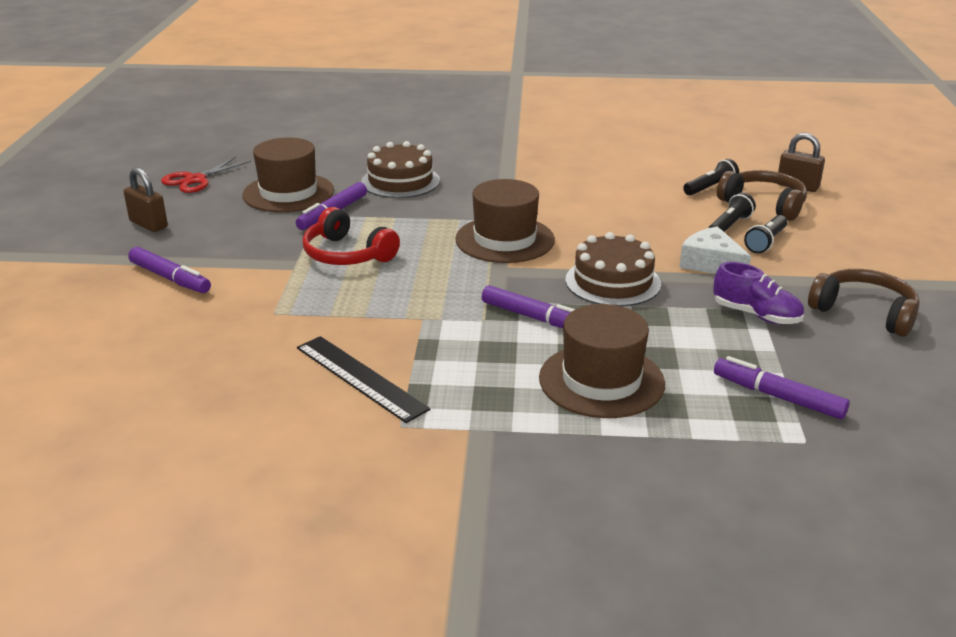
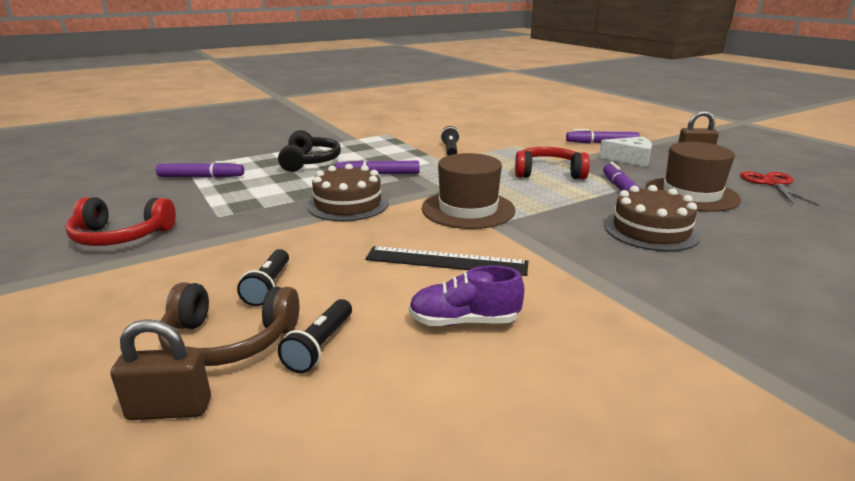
camera: 145 degrees right, 5 degrees down
black ruler [297,336,431,423] -> black ruler moved to [365,246,528,276]
brown hat [539,304,665,418] -> black headphones [278,130,341,172]
white cheese [679,226,751,274] -> white cheese moved to [599,136,652,167]
purple shoe [713,262,804,324] -> purple shoe moved to [409,266,524,326]
black flashlight [744,215,787,253] -> black flashlight moved to [441,126,460,156]
brown headphones [808,269,920,337] -> red headphones [65,197,176,246]

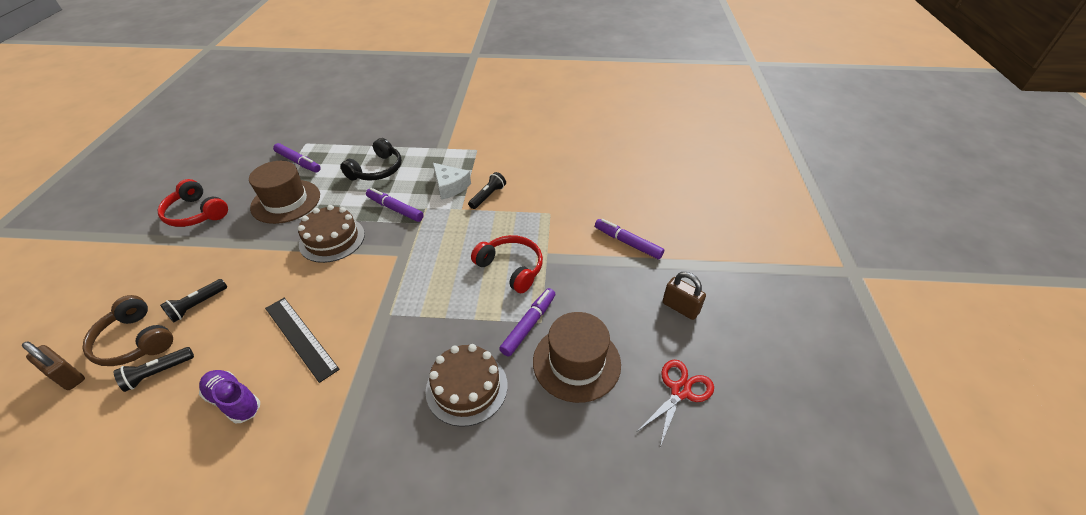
camera: 35 degrees right, 20 degrees up
brown hat [422,153,515,229] -> brown hat moved to [249,161,320,224]
white cheese [599,136,652,167] -> white cheese moved to [433,163,471,200]

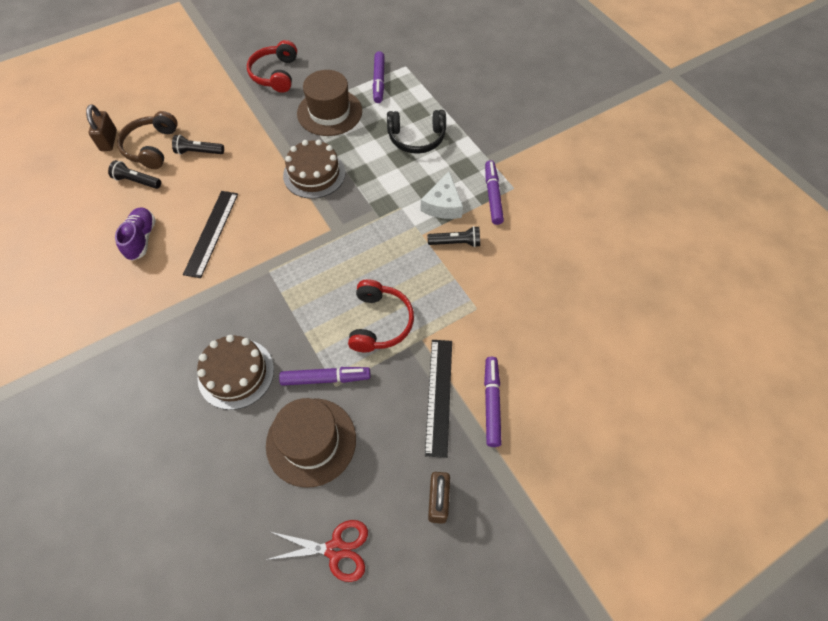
camera: 55 degrees right, 15 degrees up
purple marker [366,188,424,222] -> purple marker moved to [485,160,504,225]
none -> black ruler [425,340,452,458]

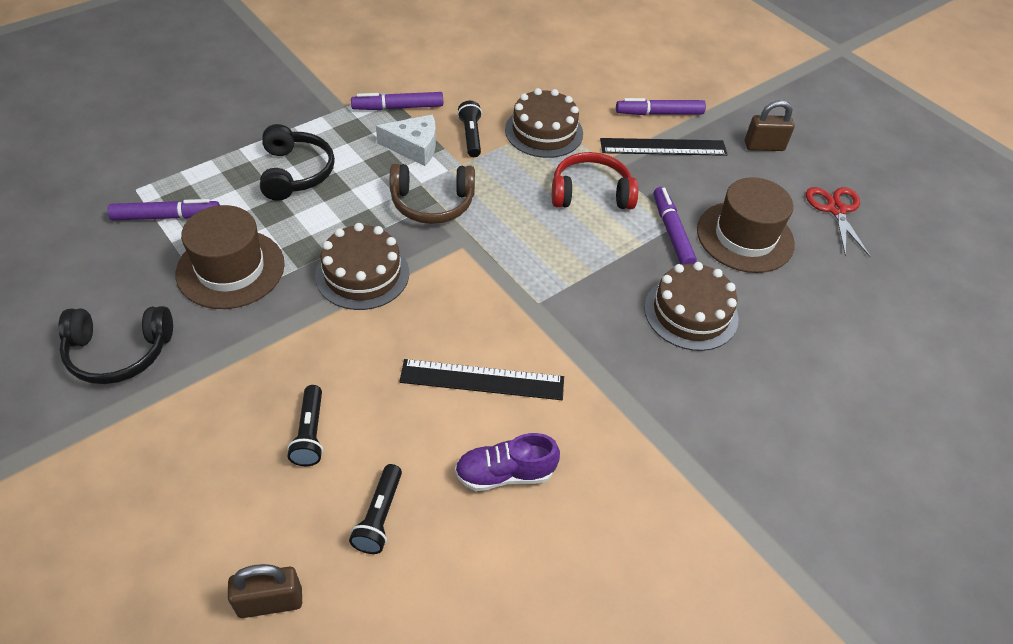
camera: 100 degrees left, 10 degrees down
brown headphones [117,111,178,169] -> brown headphones moved to [390,164,475,224]
red headphones [247,40,297,93] -> black headphones [58,306,173,384]
none -> brown cake [505,88,583,158]

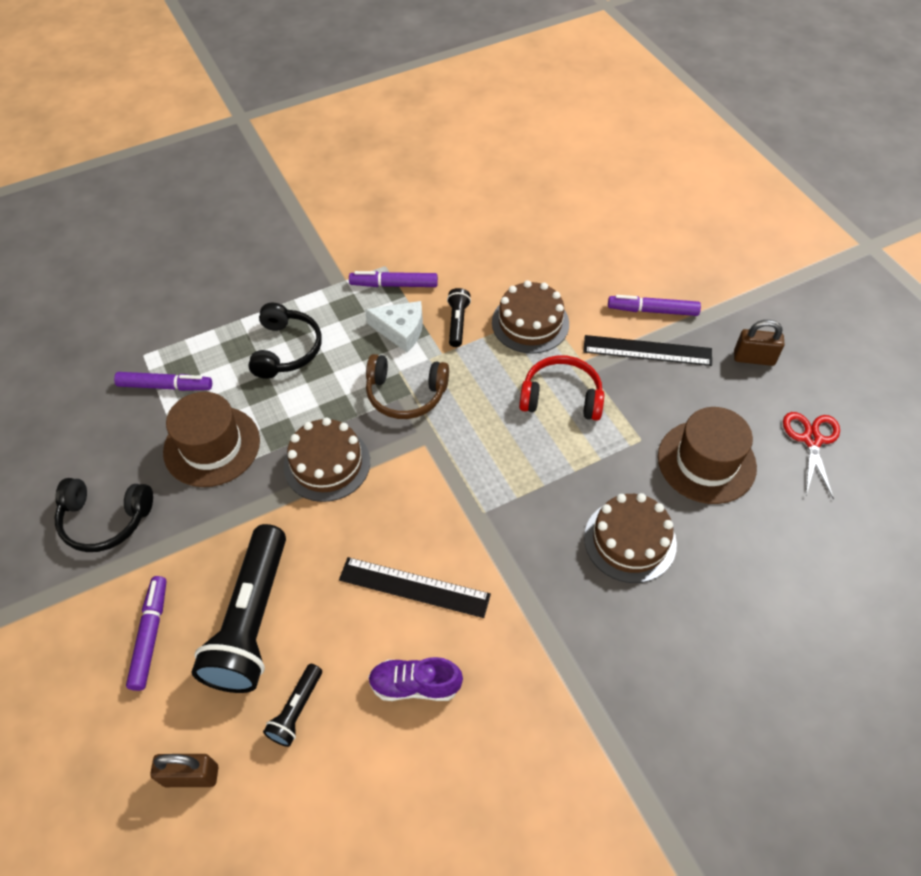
camera: 15 degrees right, 5 degrees up
black flashlight [287,385,323,466] -> black flashlight [191,524,286,693], size x2.18
purple marker [654,187,697,265] -> purple marker moved to [126,576,167,691]

